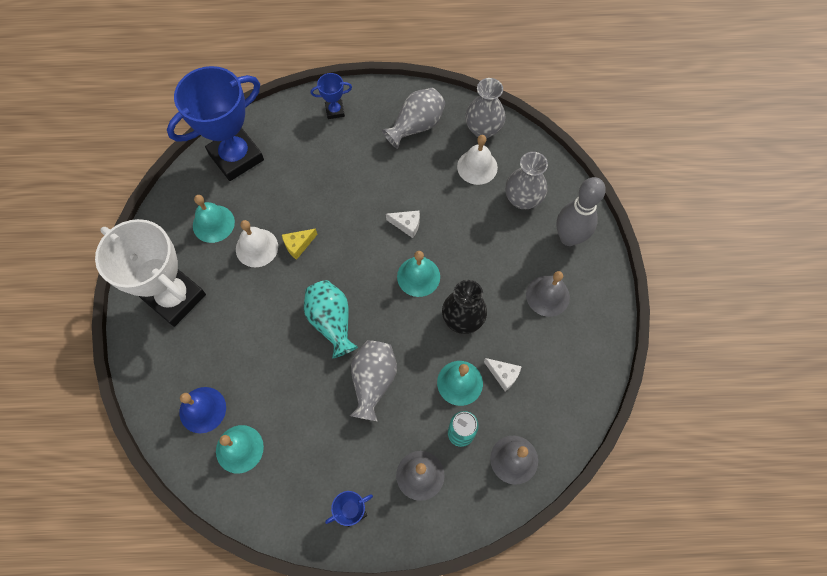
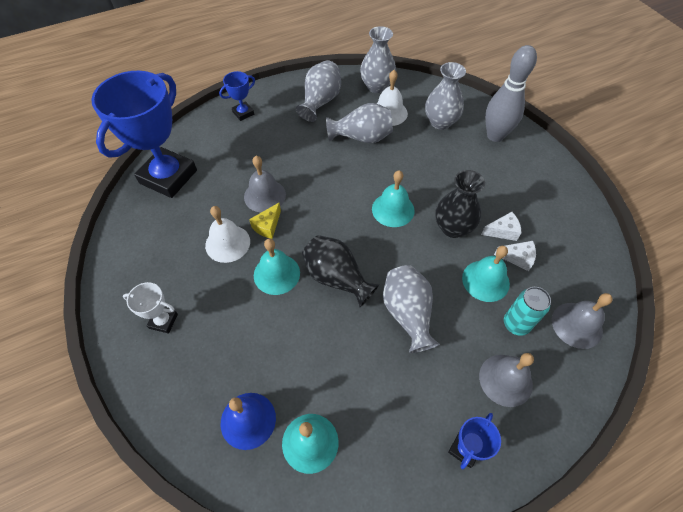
camera: 25 degrees left, 10 degrees down
white trophy [95,219,206,327] -> white trophy [123,282,178,333], size x0.44
turquoise bell [193,195,235,243] -> turquoise bell moved to [254,239,300,295]
turquoise vase [304,280,358,358] -> black vase [302,235,379,307]
white cheese [386,210,420,238] -> white cheese moved to [481,212,522,241]
grey bell [526,271,570,317] -> grey bell moved to [244,156,286,212]
none -> grey vase [326,103,393,143]

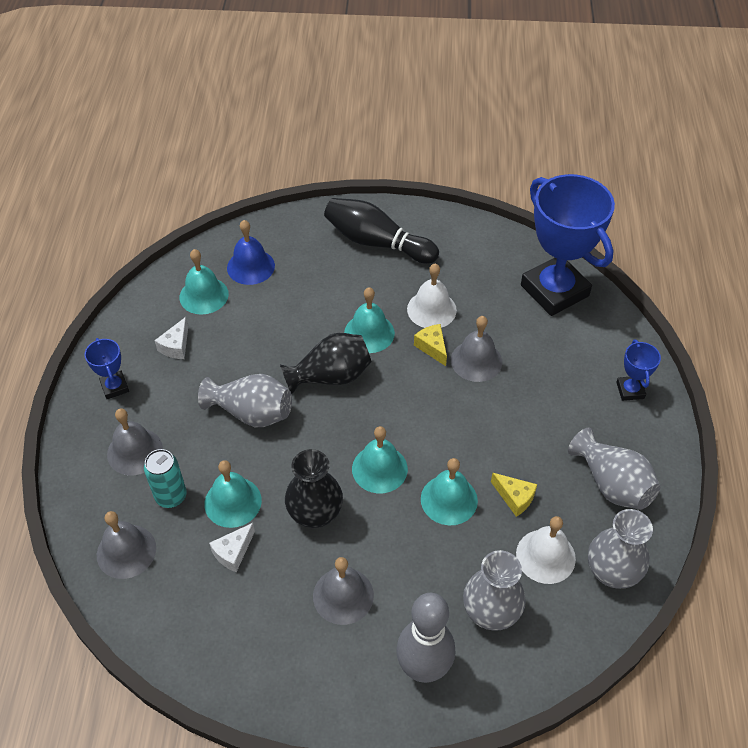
camera: 120 degrees right, 5 degrees down
white trophy [123,282,178,333] -> black bowling pin [324,198,439,264]
grey vase [326,103,393,143] -> yellow cheese [491,473,537,517]
white cheese [481,212,522,241] -> white cheese moved to [154,317,188,359]
none -> grey bell [313,557,374,625]
none -> turquoise bell [421,458,478,525]

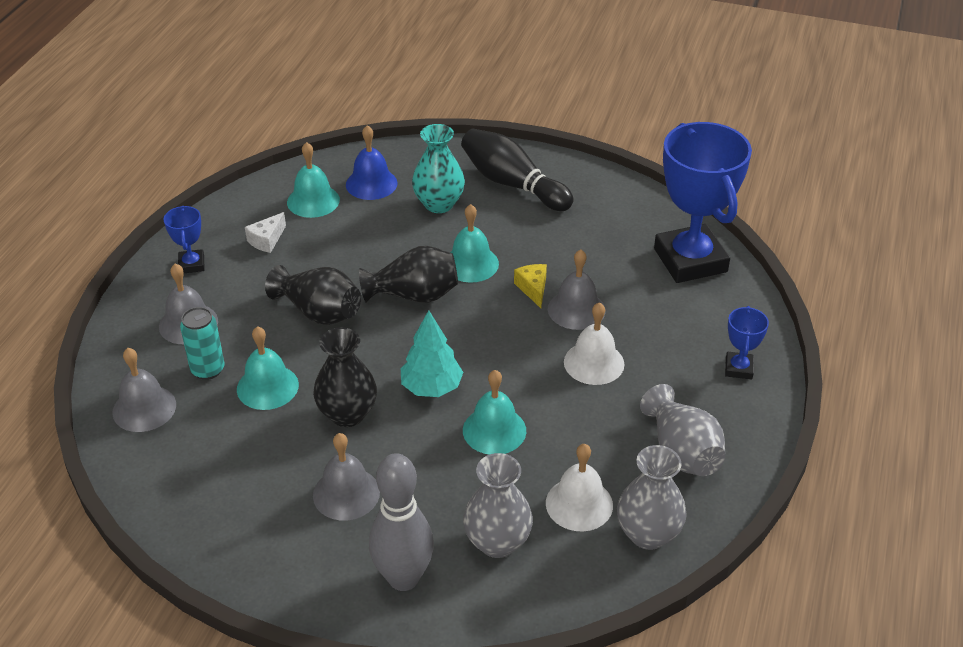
camera: 15 degrees right, 10 degrees down
grey vase [198,374,292,427] -> black vase [265,265,361,325]
white cheese [209,523,255,572] -> none
turquoise bell [352,426,408,493] -> turquoise tree [401,310,464,397]
white bell [407,263,457,328] -> white bell moved to [564,302,624,385]
yellow cheese [491,473,537,517] -> none
none -> turquoise vase [412,124,465,213]

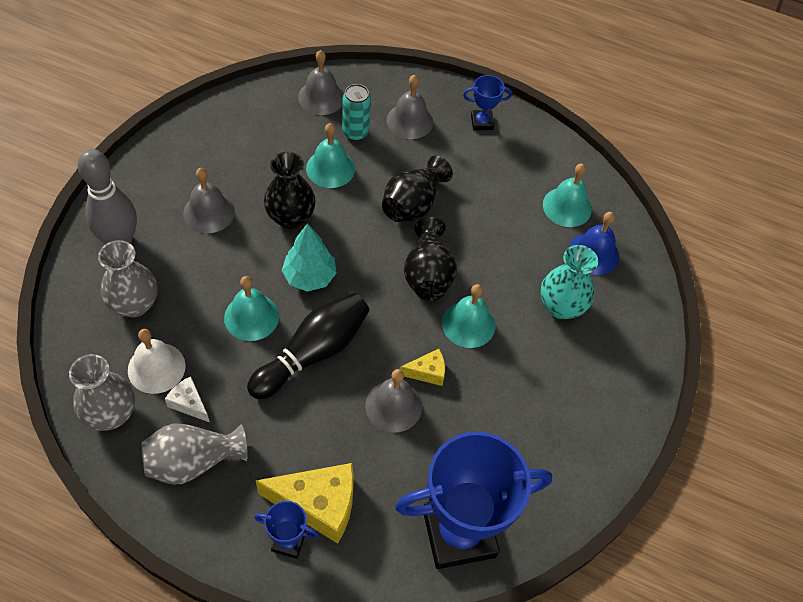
camera: 90 degrees right, 15 degrees up
white cheese [245,212,286,253] -> white cheese moved to [165,377,210,423]
black bowling pin [461,129,574,211] -> black bowling pin moved to [247,293,369,399]
white bell [564,302,624,385] -> none
none -> yellow cheese [256,463,354,544]

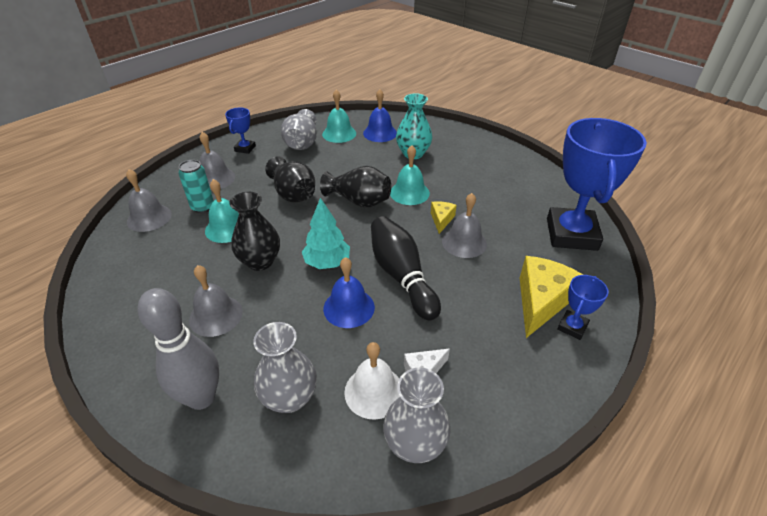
camera: 65 degrees left, 15 degrees down
grey vase [141,423,248,484] -> grey vase moved to [281,109,317,150]
turquoise bell [224,276,279,341] -> blue bell [323,257,375,328]

